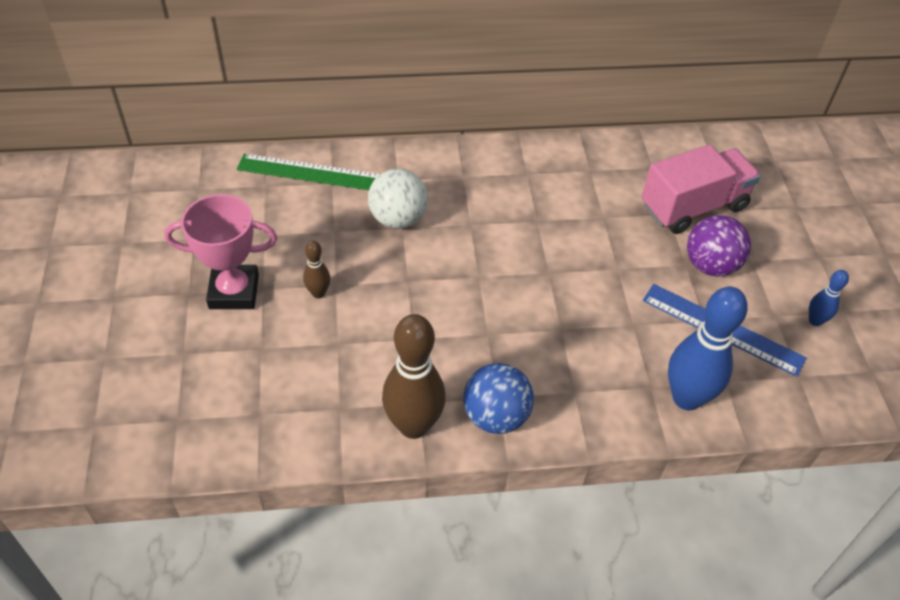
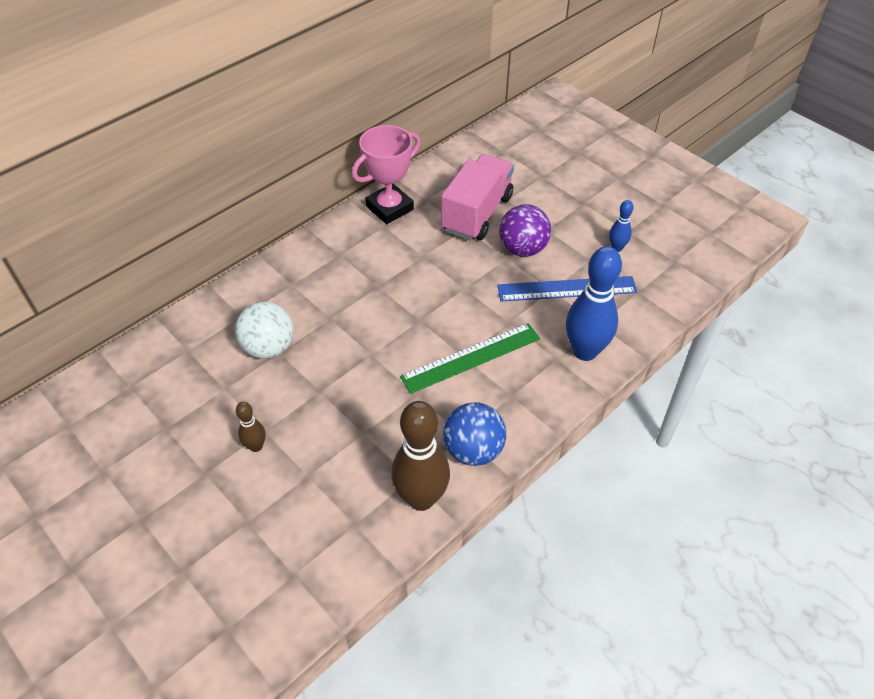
camera: 35 degrees left, 0 degrees up
pink trophy [164,194,277,309] -> pink trophy moved to [352,125,421,224]
green ruler [237,153,380,190] -> green ruler moved to [400,323,540,394]

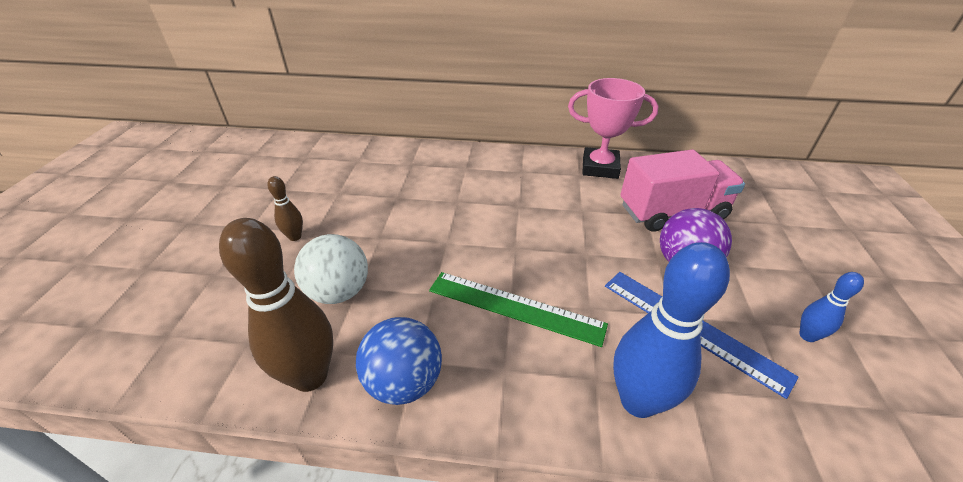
camera: 50 degrees right, 10 degrees down
white ball [235,301,294,359] -> white ball moved to [294,234,368,304]

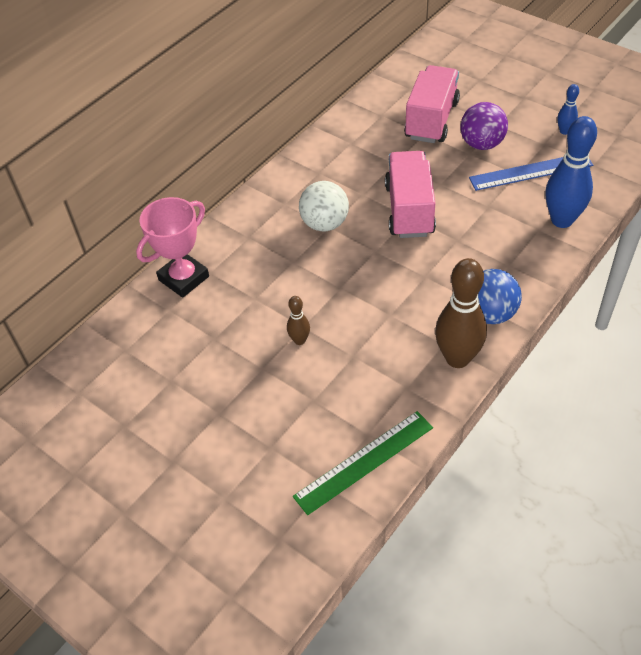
camera: 55 degrees left, 10 degrees up
white ball [294,234,368,304] -> white ball moved to [299,181,349,231]
green ruler [429,272,608,347] -> green ruler moved to [293,411,433,515]
pink trophy [568,78,658,179] -> pink trophy moved to [136,197,209,298]
none -> pink truck [385,151,436,238]

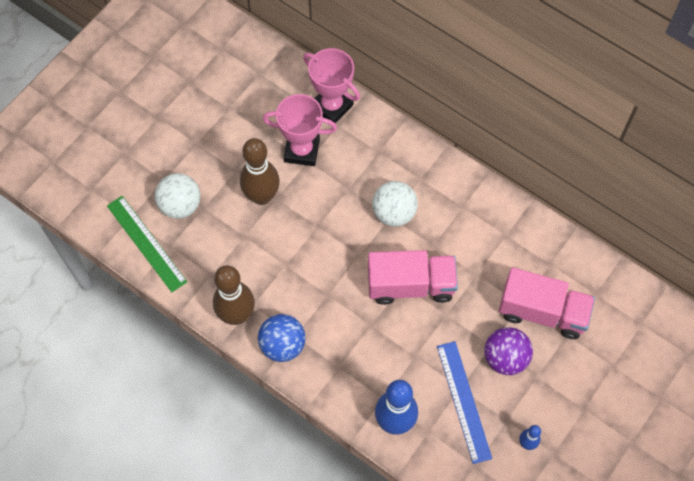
camera: 85 degrees right, 15 degrees up
brown bowling pin [287,296,310,345] -> brown bowling pin [240,138,280,205], size x2.07
none -> white ball [155,173,200,219]
none -> pink trophy [263,94,337,166]

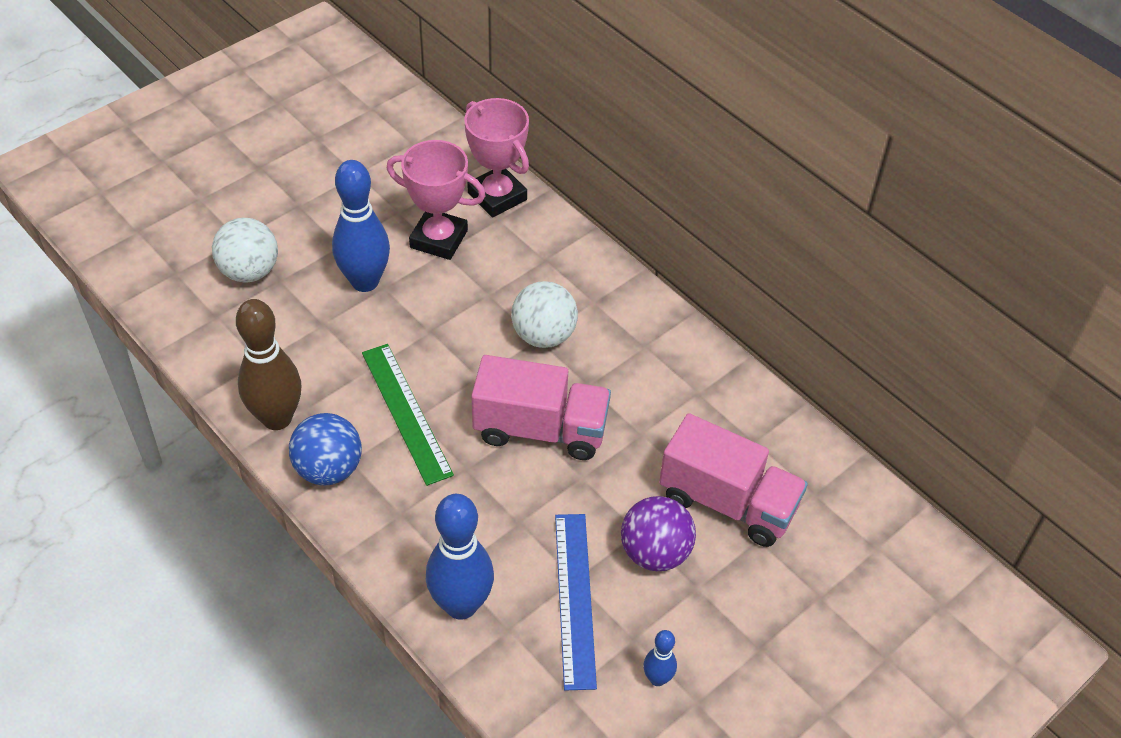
camera: 10 degrees right, 15 degrees down
green ruler [107,196,187,292] -> green ruler moved to [362,344,454,486]
brown bowling pin [240,138,280,205] -> blue bowling pin [332,160,390,292]

